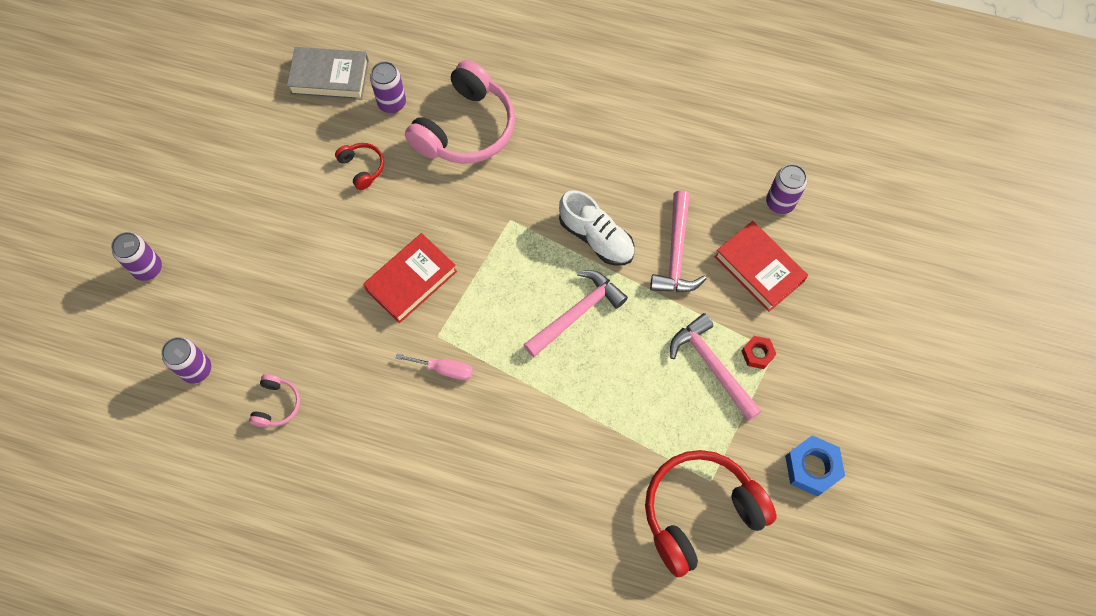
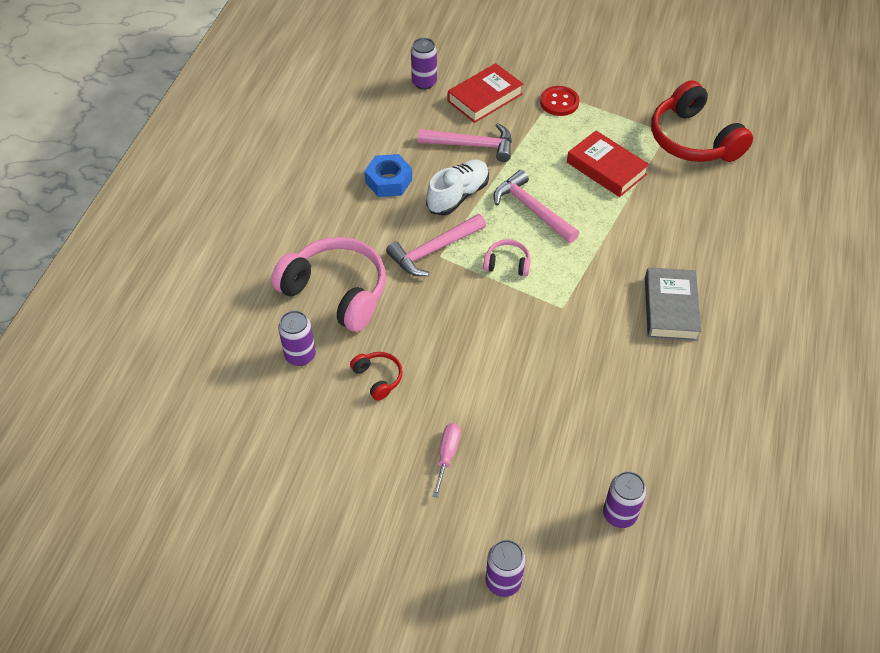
camera: 90 degrees left, 15 degrees down
pink headphones [249,374,300,427] -> pink headphones moved to [483,240,531,276]
grey book [287,47,369,100] -> grey book moved to [645,267,702,341]
red headphones [335,143,384,190] -> red headphones turned 90 degrees clockwise [350,352,403,401]
red book [363,233,457,323] -> red book moved to [567,131,650,197]
pink screwdriver [396,354,473,380] -> pink screwdriver moved to [433,423,461,498]
pink hammer [670,313,762,421] -> pink hammer moved to [386,214,486,276]
red nut [742,336,776,369] -> red button [540,86,579,116]
blue nut [785,435,845,497] -> blue nut moved to [364,154,412,197]

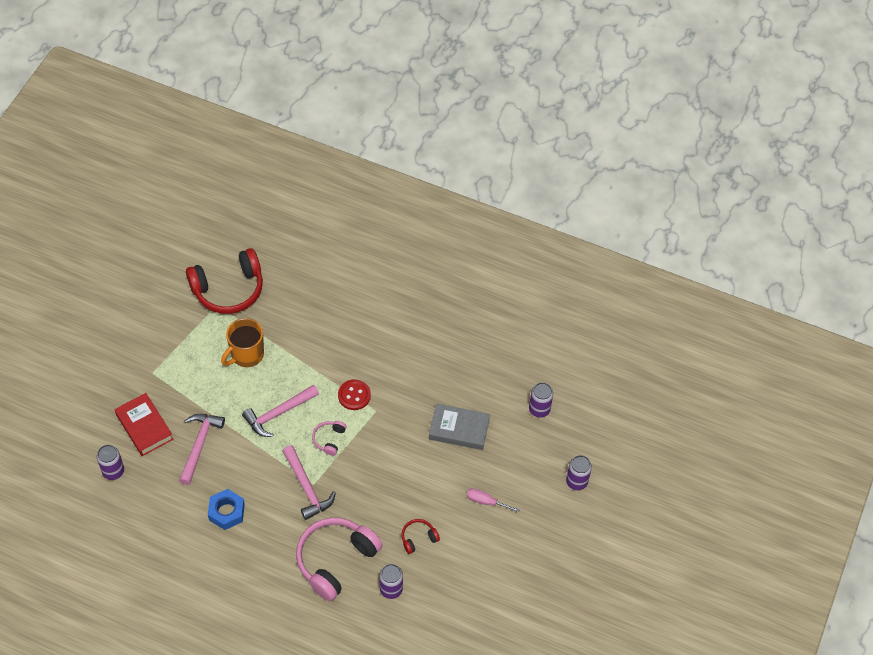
camera: 85 degrees left, 5 degrees up
white shoe [426,160,489,216] -> none
red button [540,86,579,116] -> red button moved to [338,379,371,410]
red book [567,131,650,197] -> orange mug [221,318,264,367]
grey book [645,267,702,341] -> grey book moved to [429,403,490,450]

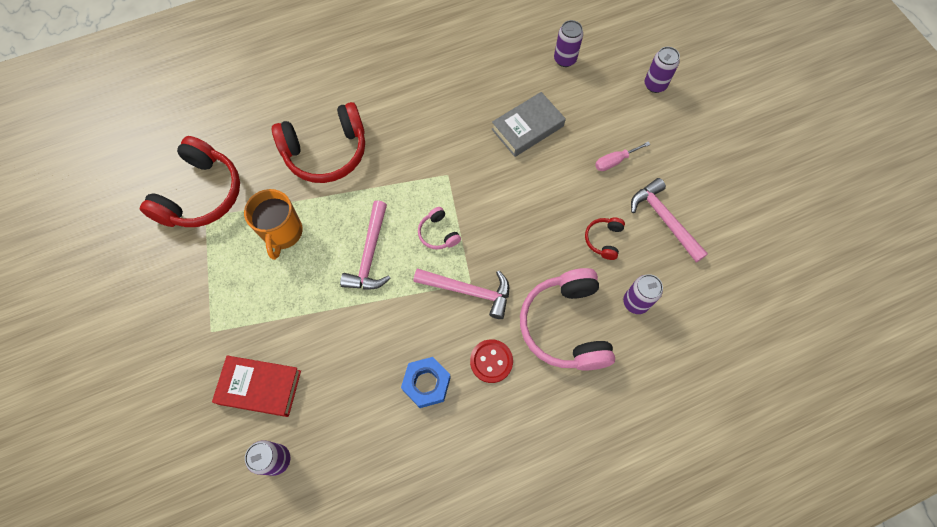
camera: 45 degrees left, 10 degrees up
pink hammer [179,414,225,485] -> pink hammer moved to [631,178,708,263]
red button [338,379,371,410] -> red button moved to [470,339,513,383]
none -> red headphones [272,102,365,183]

